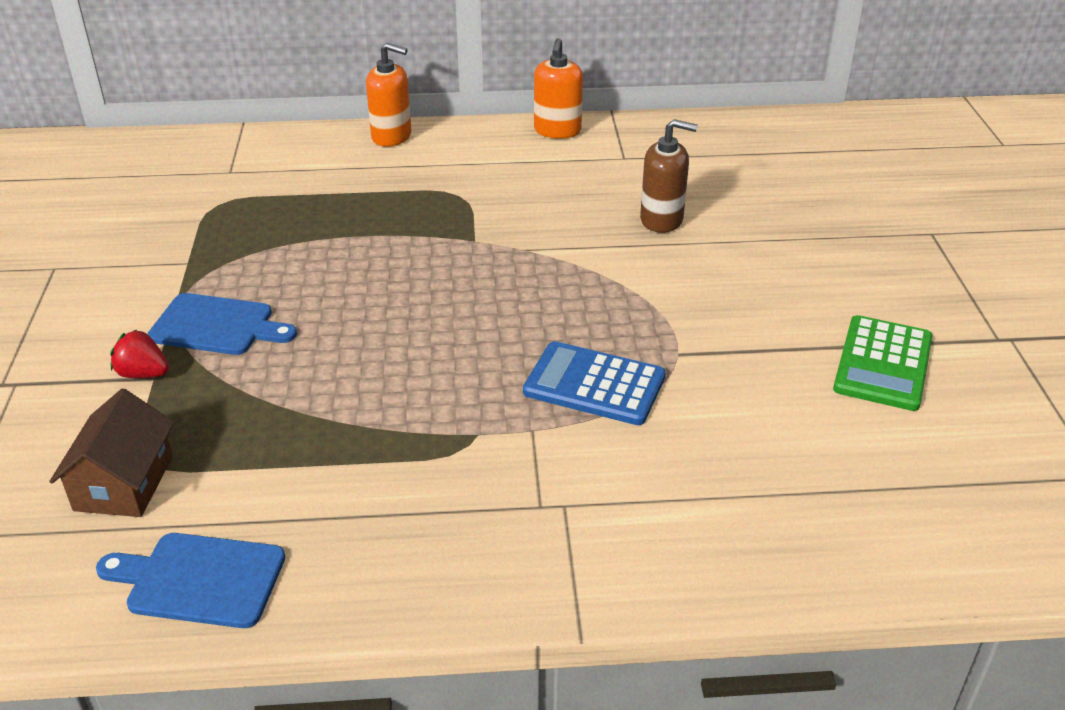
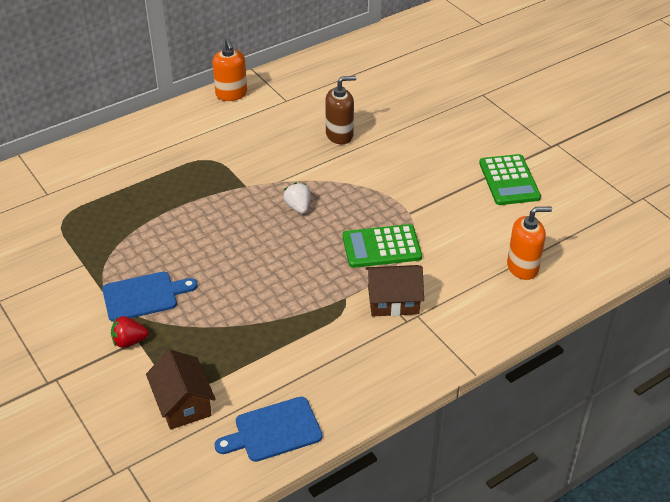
camera: 30 degrees left, 5 degrees up
orange soap dispenser [366,43,411,147] -> orange soap dispenser moved to [507,207,552,280]
blue calculator [523,341,666,425] -> green calculator [343,224,422,268]
none -> white strawberry [283,182,310,214]
none -> brown house [366,265,424,317]

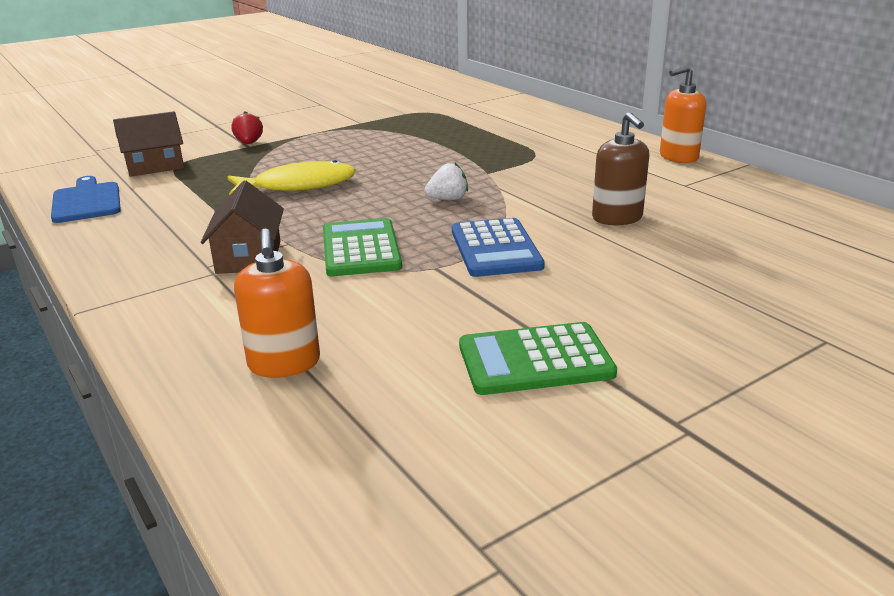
camera: 90 degrees right, 15 degrees down
blue cutting board [102,272,197,322] -> none
none -> yellow fish [228,160,356,195]
none -> blue calculator [452,218,545,277]

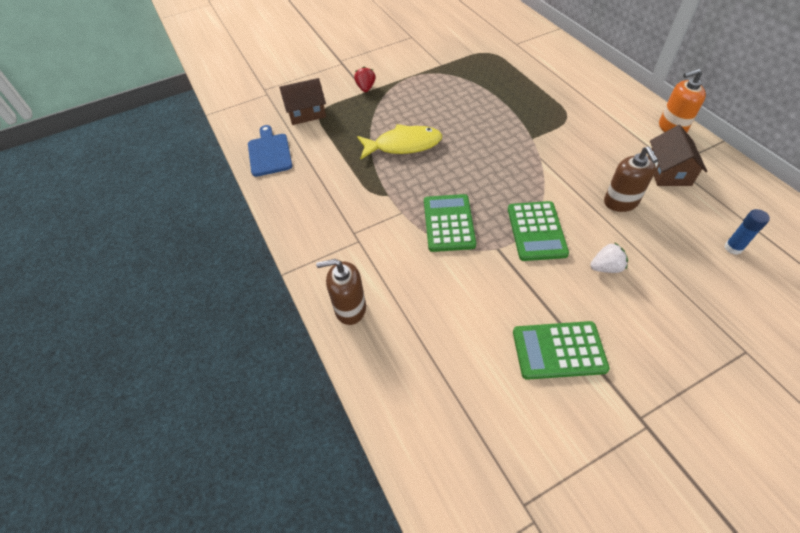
camera: 10 degrees right, 25 degrees up
brown house [201,181,284,274] -> brown house moved to [648,125,707,186]
orange soap dispenser [234,228,320,378] -> none
white strawberry [424,163,468,200] -> white strawberry moved to [590,242,628,273]
blue calculator [452,218,545,277] -> green calculator [508,201,569,261]
none -> brown soap dispenser [316,259,366,325]
none -> blue glue stick [724,209,770,255]

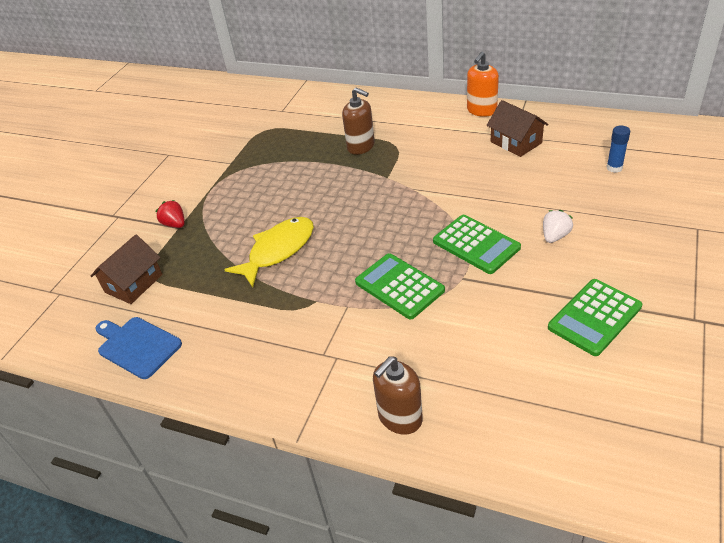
camera: 40 degrees left, 10 degrees down
brown soap dispenser [604,147,658,212] -> brown soap dispenser moved to [342,87,375,155]

